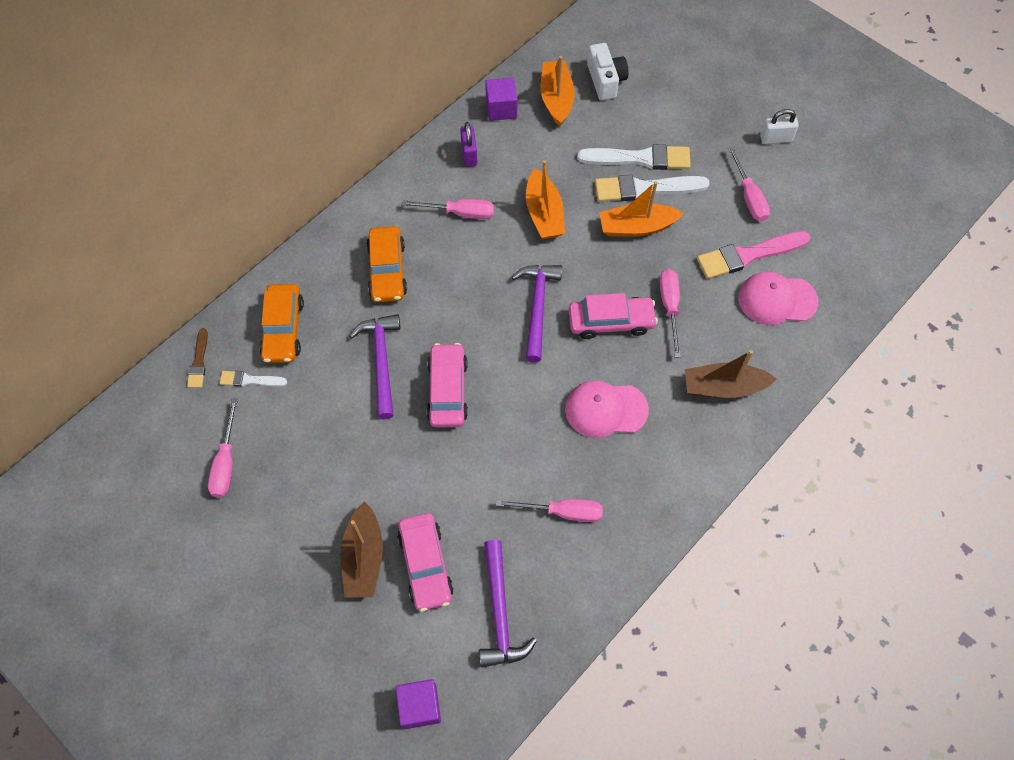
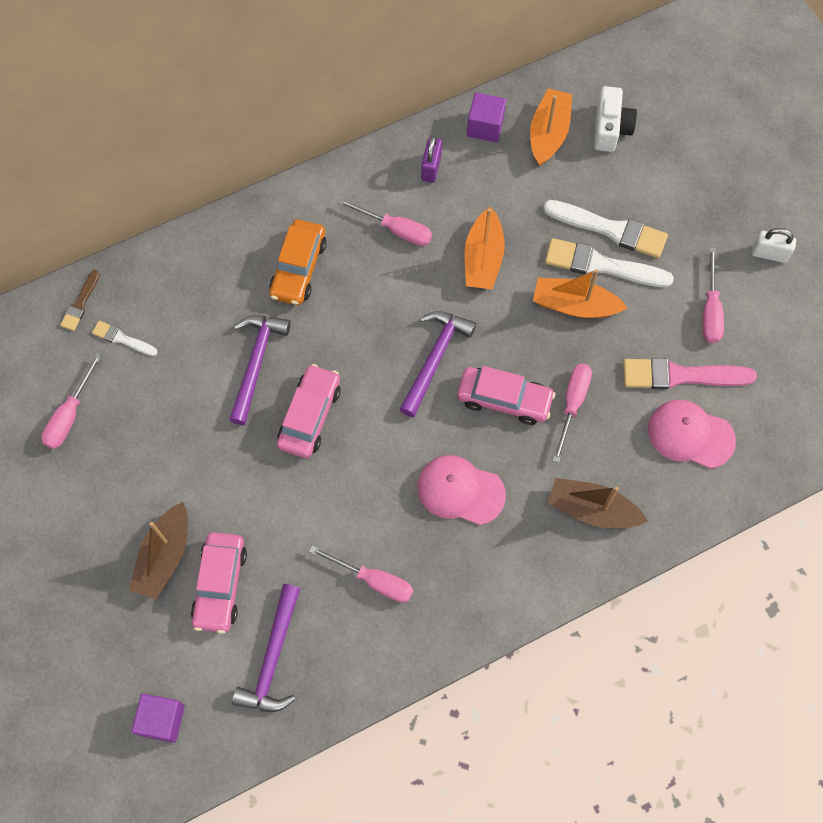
camera: 20 degrees right, 5 degrees up
orange car [259,284,304,363] -> none

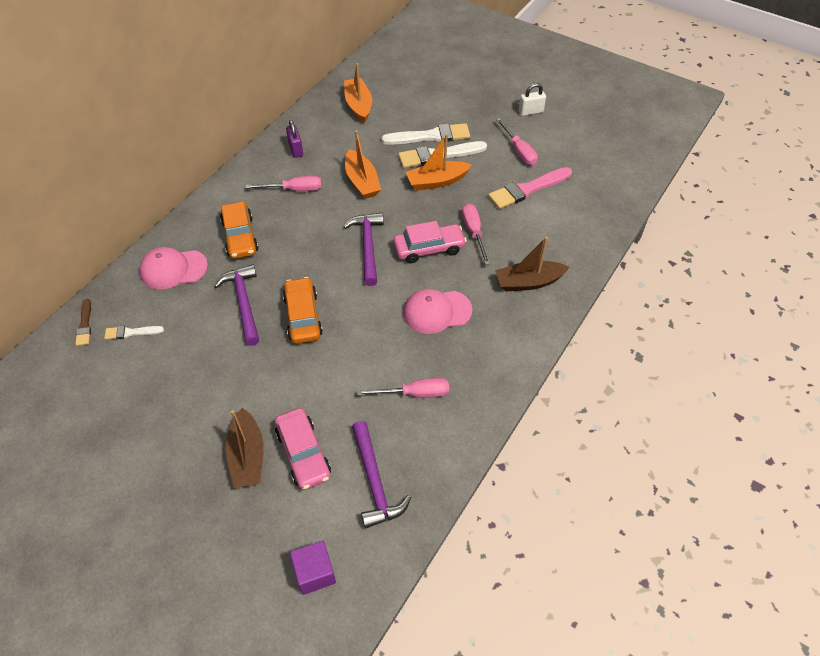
camera: 30 degrees left, 15 degrees down
pink screwdriver [42,353,102,449] -> none
pink car [277,364,341,458] -> orange car [283,277,323,344]
purple cube [467,93,506,142] -> none
white camera [594,86,637,152] -> none
pink cap [648,400,736,468] -> pink cap moved to [139,247,208,290]

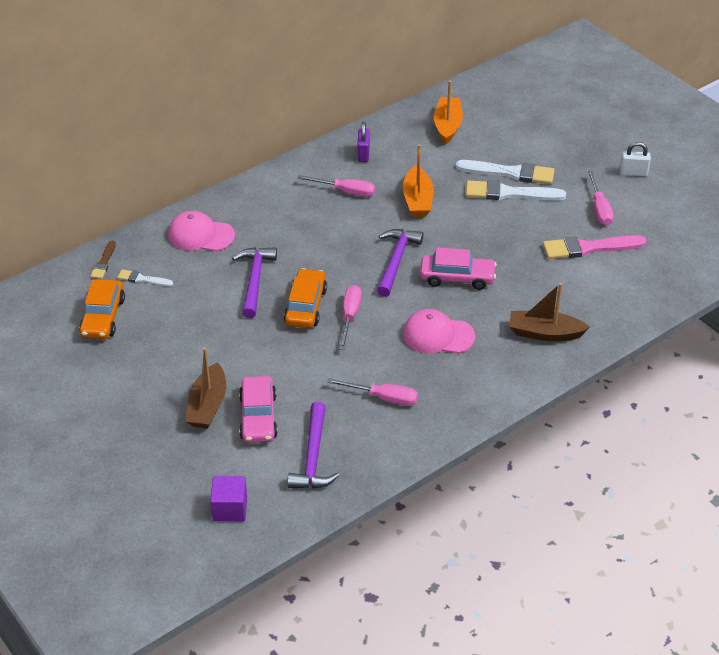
camera: 20 degrees right, 10 degrees down
orange car [220,202,258,259] -> orange car moved to [79,279,125,339]
orange boat [406,134,472,191] -> none
pink screwdriver [462,204,490,265] -> pink screwdriver moved to [339,285,361,350]

